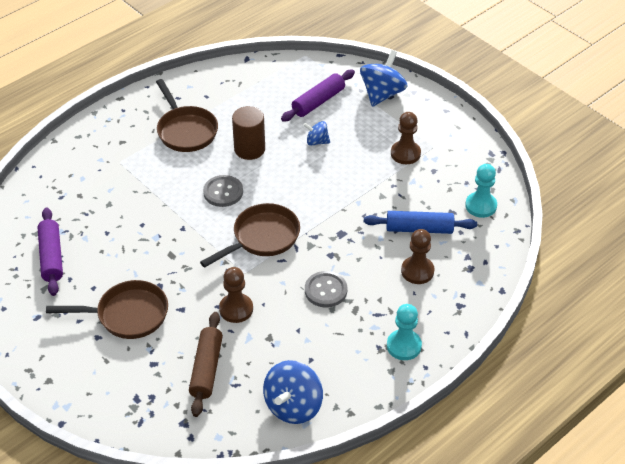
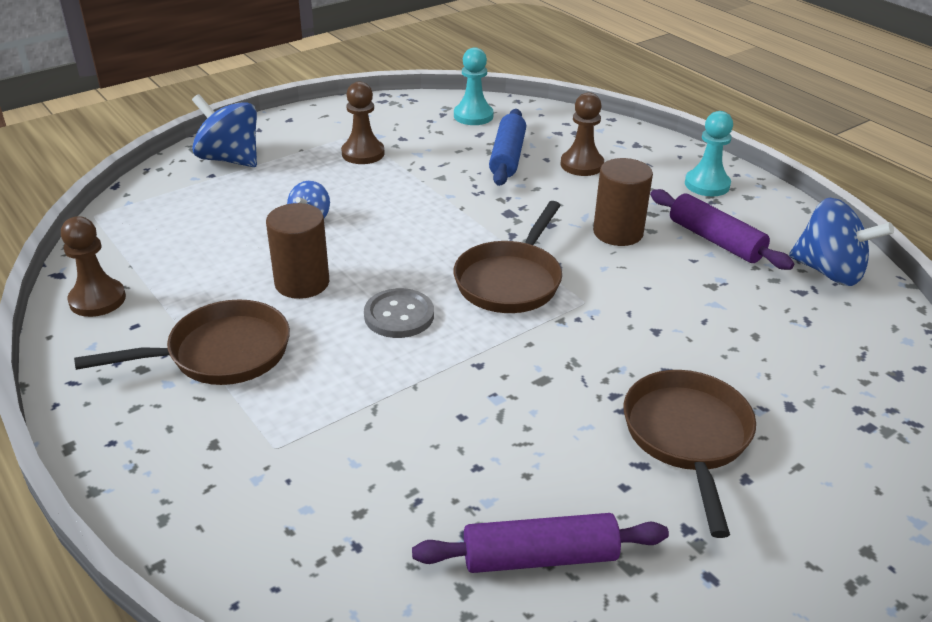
camera: 85 degrees left, 10 degrees down
brown rolling pin [189,312,223,417] -> none
brown pan [200,203,300,267] -> brown pan turned 120 degrees counterclockwise [453,201,562,313]
brown pawn [219,267,253,323] -> brown pawn moved to [61,216,126,317]
purple rolling pin [281,70,355,122] -> purple rolling pin moved to [650,189,794,270]
grey button [305,271,347,307] -> brown cylinder [593,158,653,246]

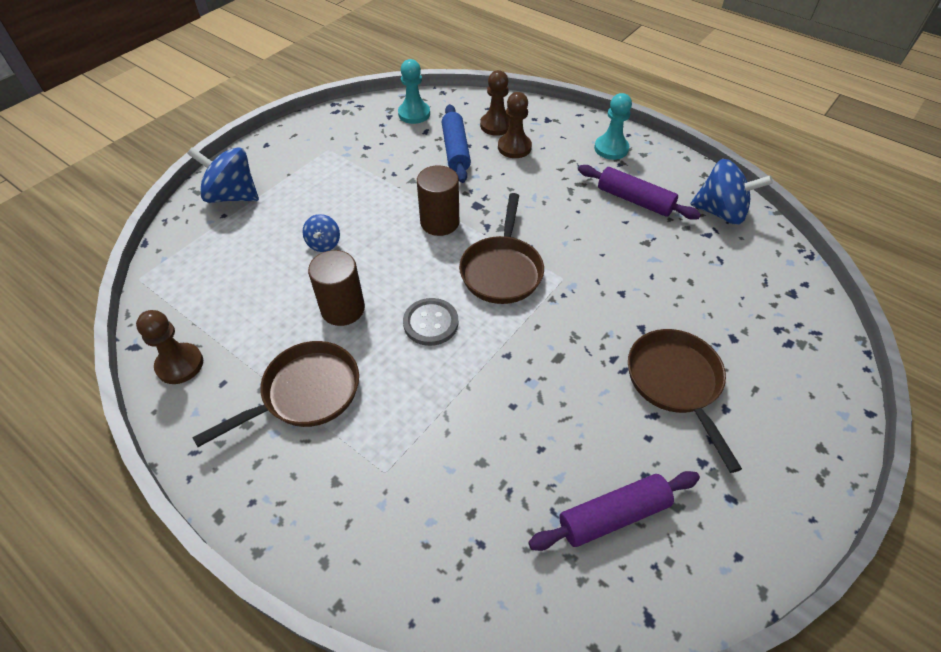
camera: 15 degrees left, 15 degrees up
brown pawn [341,81,385,164] -> brown pawn moved to [480,70,510,136]
brown cylinder [593,158,653,246] -> brown cylinder moved to [417,166,459,236]

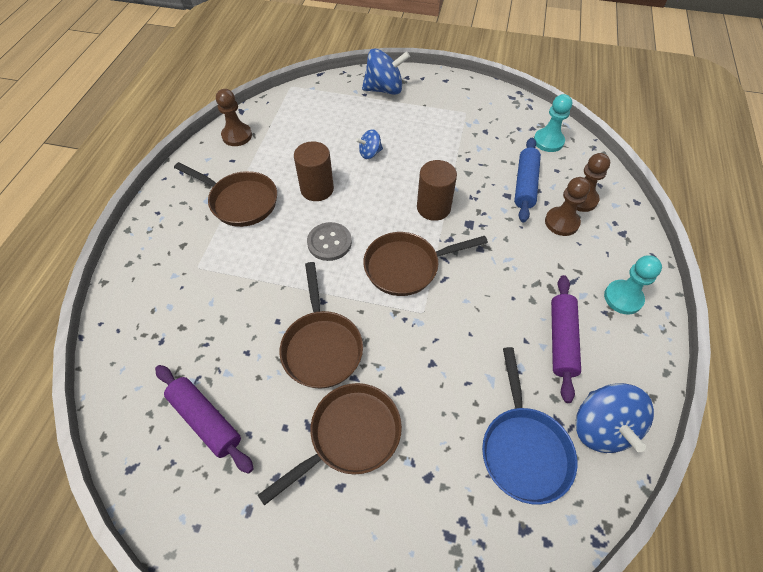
camera: 65 degrees right, 5 degrees up
blue spinning top [187,147,259,203] -> blue spinning top turned 90 degrees clockwise [362,48,410,95]
blue rolling pin [442,104,471,183] -> blue rolling pin turned 45 degrees counterclockwise [514,138,541,222]
none -> brown pan [280,262,363,389]
none -> blue pan [482,347,577,505]

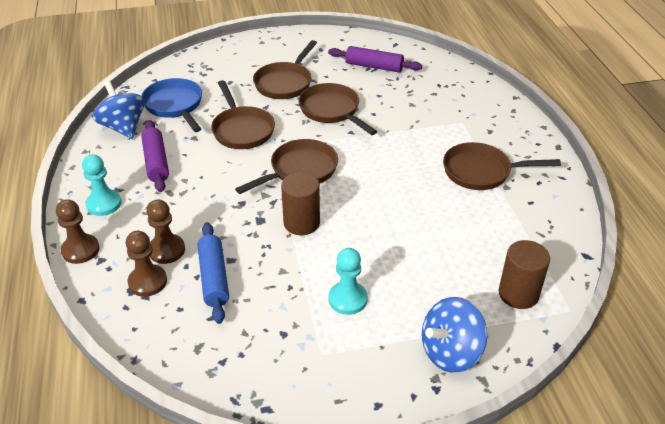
camera: 155 degrees right, 15 degrees down
brown pawn [216,89,252,146] -> brown pawn moved to [56,199,100,264]
brown cylinder [294,141,334,201] -> brown cylinder moved to [498,240,550,309]
grey button [307,222,352,261] -> none
blue spinning top [356,129,383,159] -> none
turquoise pawn [534,94,572,152] -> turquoise pawn moved to [329,248,368,315]
none -> brown pan [211,80,275,149]

